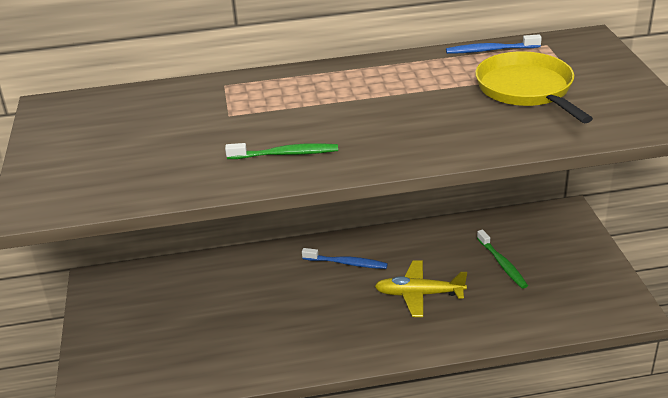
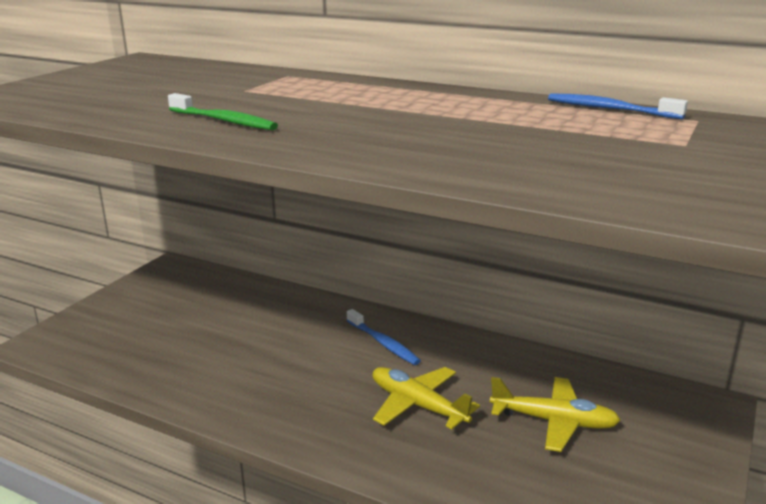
camera: 35 degrees right, 10 degrees down
yellow pan [475,51,593,123] -> none
green toothbrush [477,230,528,289] -> yellow plane [490,377,621,452]

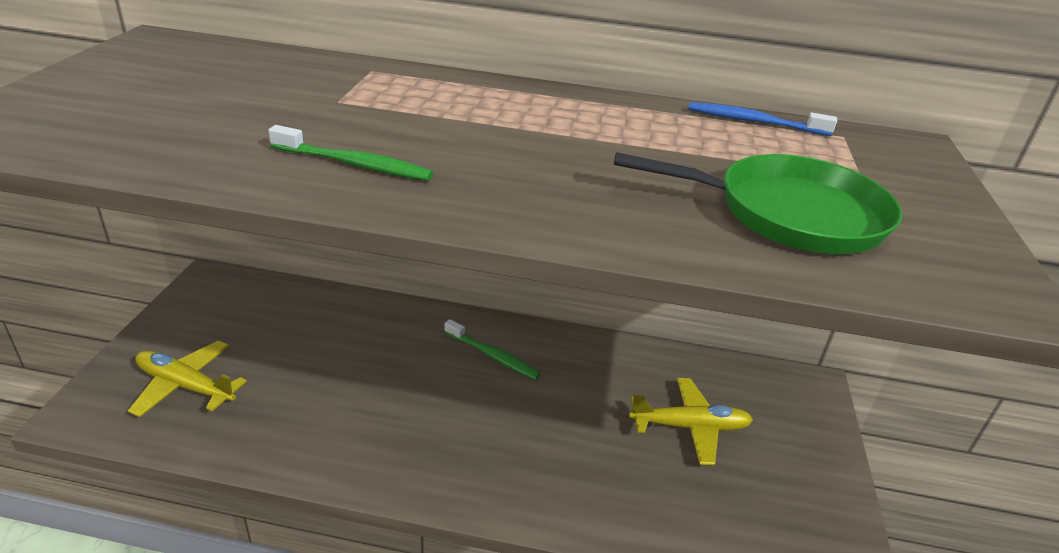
camera: 20 degrees left, 10 degrees up
blue toothbrush [347,309,421,365] -> green toothbrush [444,319,541,380]
yellow plane [373,367,480,429] -> yellow plane moved to [128,340,247,417]
none -> green pan [614,152,902,254]

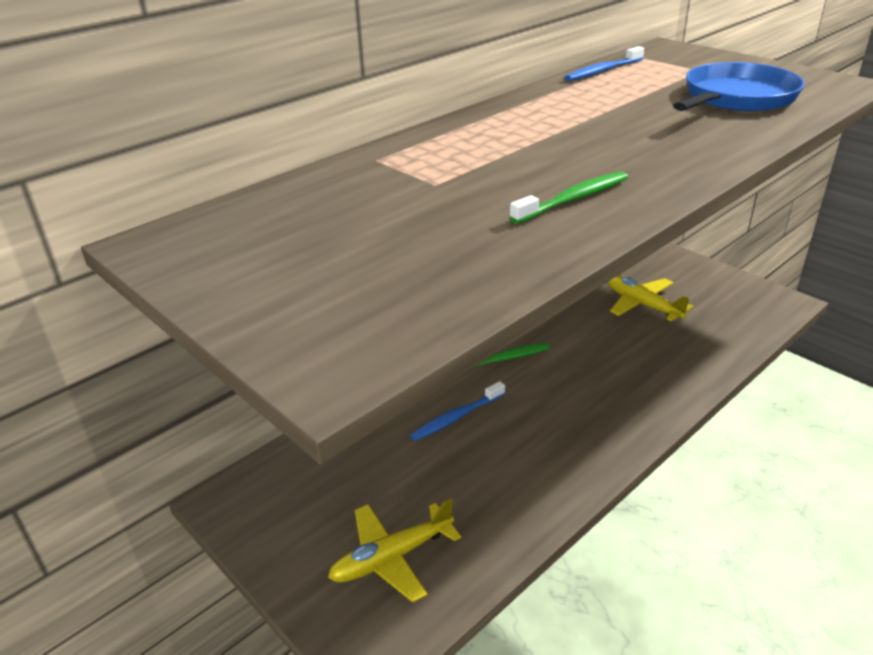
camera: 50 degrees left, 0 degrees up
green pan [614,152,902,254] -> blue pan [673,62,805,112]
yellow plane [629,378,753,465] -> yellow plane turned 75 degrees counterclockwise [608,275,693,322]
none -> blue toothbrush [410,381,505,441]

